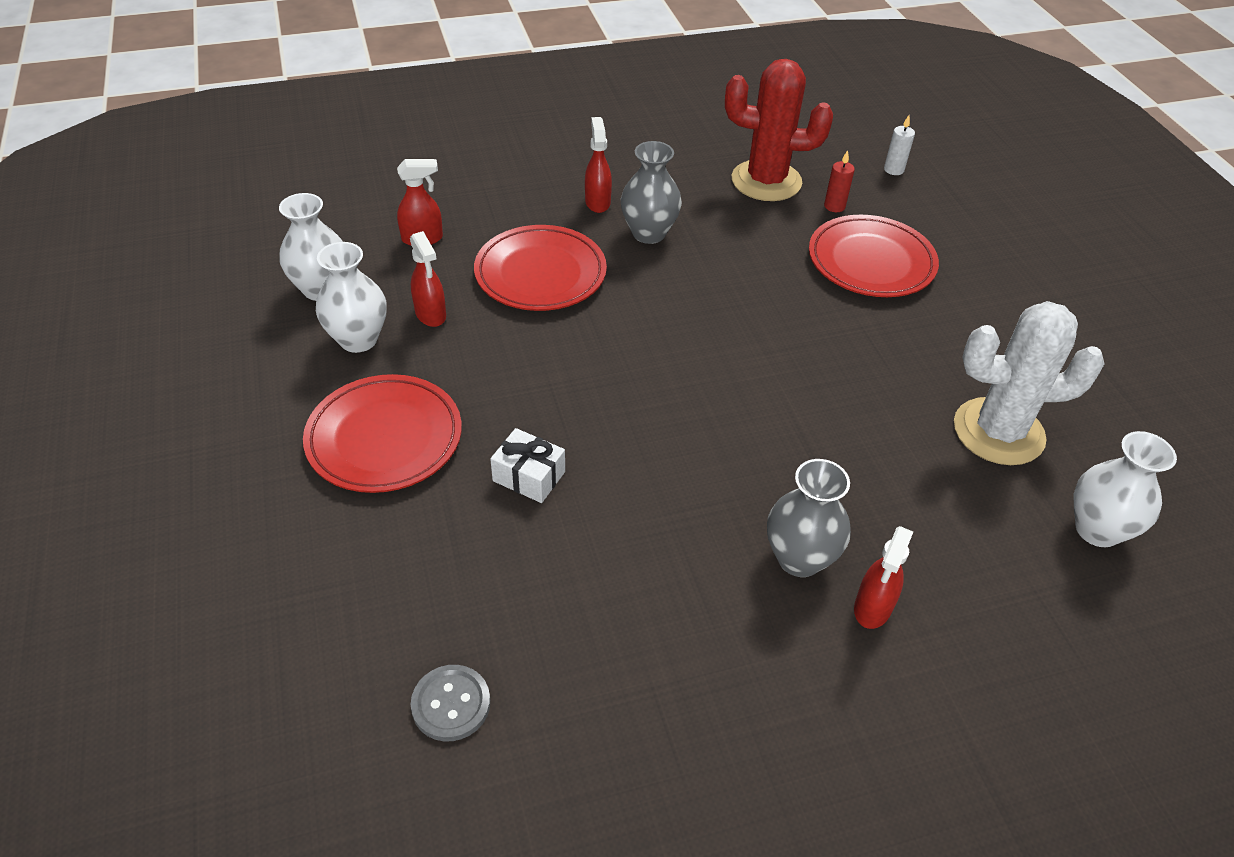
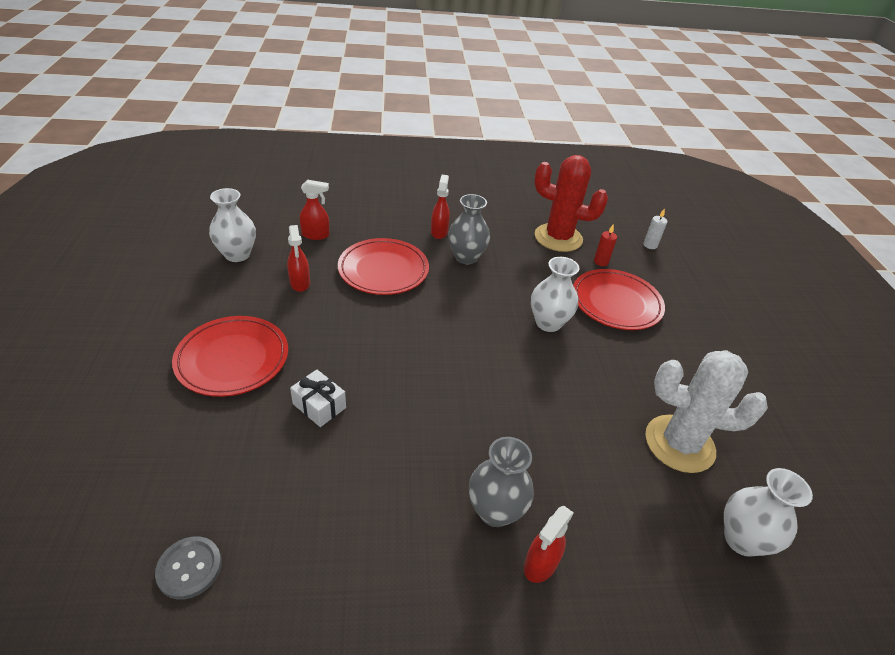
camera: 10 degrees right, 5 degrees down
white vase [316,242,387,353] -> white vase moved to [531,257,579,332]

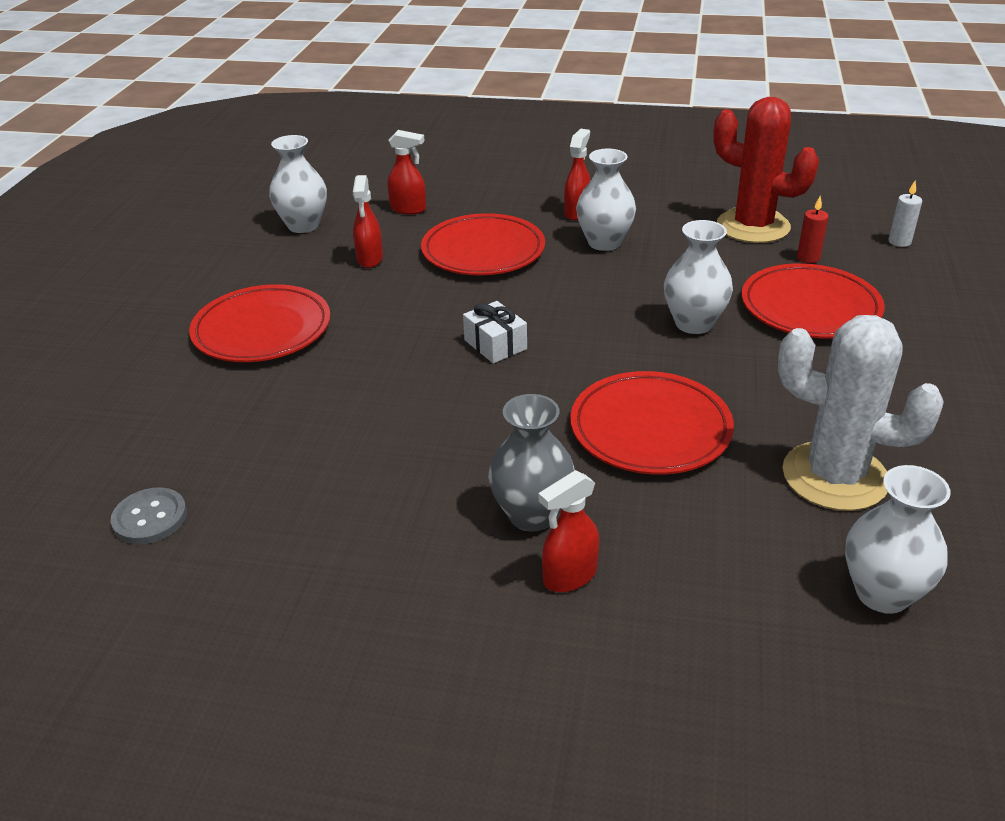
camera: 20 degrees right, 5 degrees down
white gift [290,370,346,427] -> white gift moved to [463,301,527,363]
grey vase [448,194,490,264] -> white vase [576,149,636,251]
none -> red plate [570,371,734,475]

